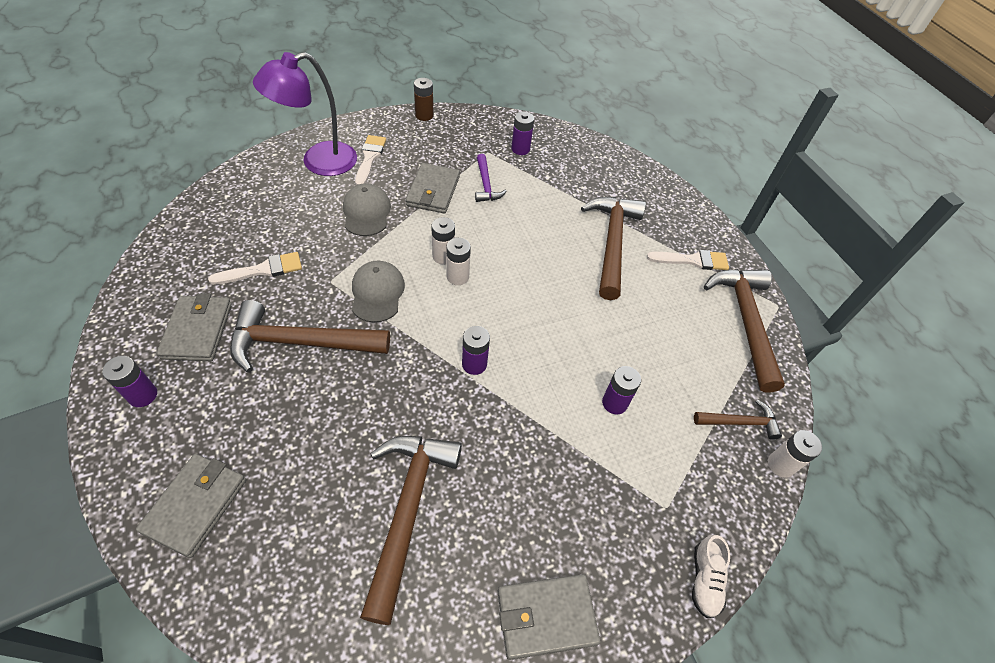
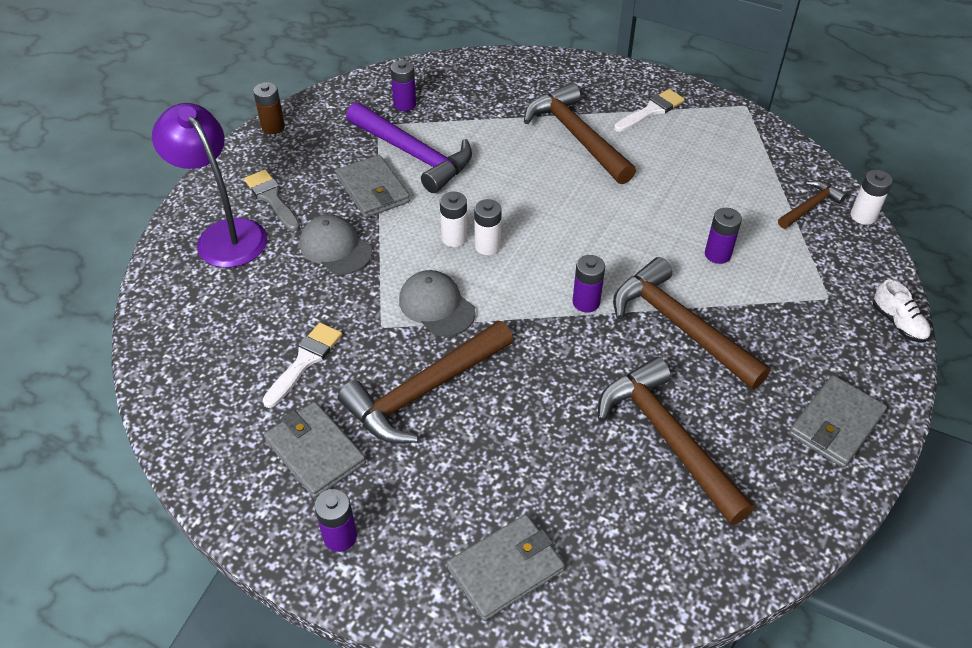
camera: 35 degrees left, 5 degrees down
grey wallet [136,454,246,558] -> grey wallet turned 75 degrees clockwise [447,514,565,621]
purple lamp [253,52,357,176] -> purple lamp turned 120 degrees clockwise [152,103,267,268]
white brush [355,135,386,185] -> grey brush [244,170,300,231]
purple hammer [475,154,507,202] -> purple hammer [346,102,472,193], size x1.91
brown hammer [704,269,785,393] -> brown hammer moved to [613,257,771,389]

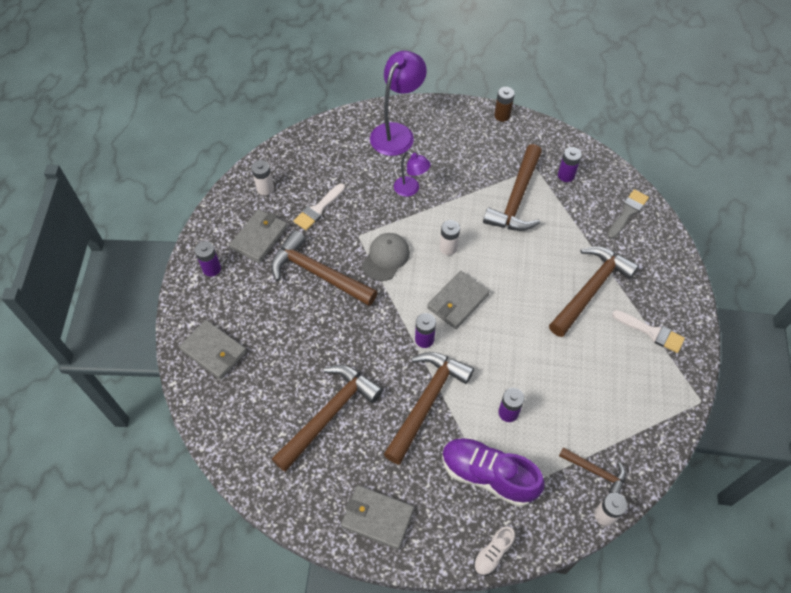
camera: 70 degrees right, 10 degrees up
grey brush [244,170,300,231] -> grey brush moved to [607,189,649,239]
white brush [263,323,342,408] -> white brush turned 120 degrees clockwise [294,183,345,230]
grey cap [300,214,373,275] -> purple lamp [394,151,431,197]
grey wallet [336,155,410,218] -> grey wallet moved to [427,271,490,329]
purple hammer [346,102,472,193] -> brown hammer [483,144,542,231]
white battery [474,199,502,255] -> white battery moved to [251,160,274,195]
none -> purple shoe [442,438,545,507]

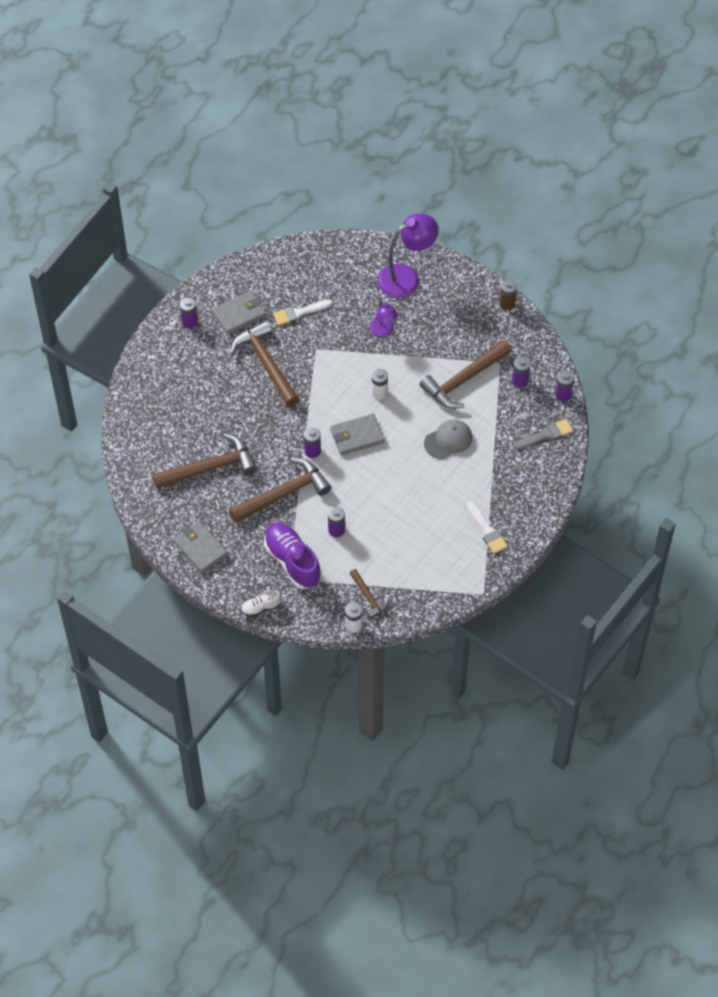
camera: 30 degrees right, 0 degrees up
grey wallet [179,320,247,380] -> none
white battery [251,160,274,195] -> none
grey cap [362,233,410,281] -> grey cap moved to [424,419,472,459]
brown hammer [549,246,639,337] -> none
none -> purple battery [555,371,574,402]

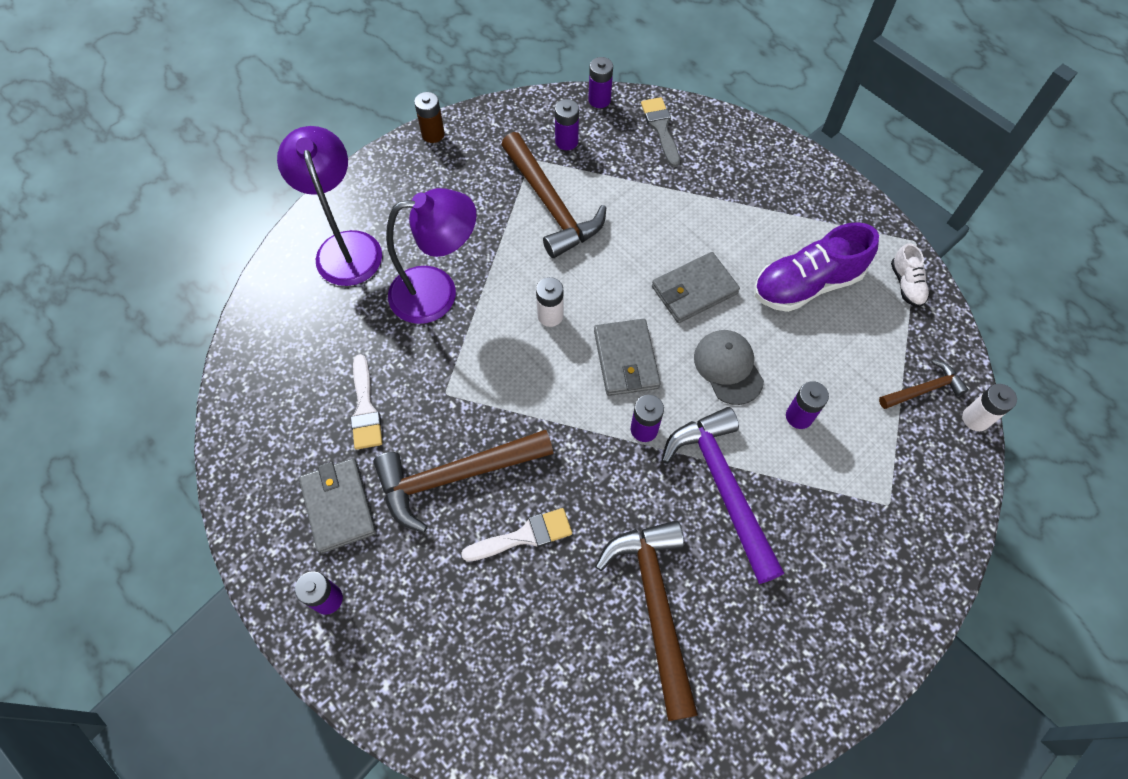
camera: 80 degrees left, 5 degrees up
grey wallet [173,520,228,573] -> grey wallet moved to [652,252,740,323]
brown hammer [229,458,331,523] -> purple hammer [662,407,784,584]
white shoe [241,590,281,617] -> white shoe moved to [891,243,930,307]
purple shoe [264,522,321,589] -> purple shoe moved to [754,222,879,312]
purple lamp [370,299,398,337] -> purple lamp [386,188,477,324], size x1.79
grey cap [424,419,472,459] -> grey cap moved to [694,330,764,405]
white brush [467,501,508,554] -> white brush moved to [461,508,572,562]

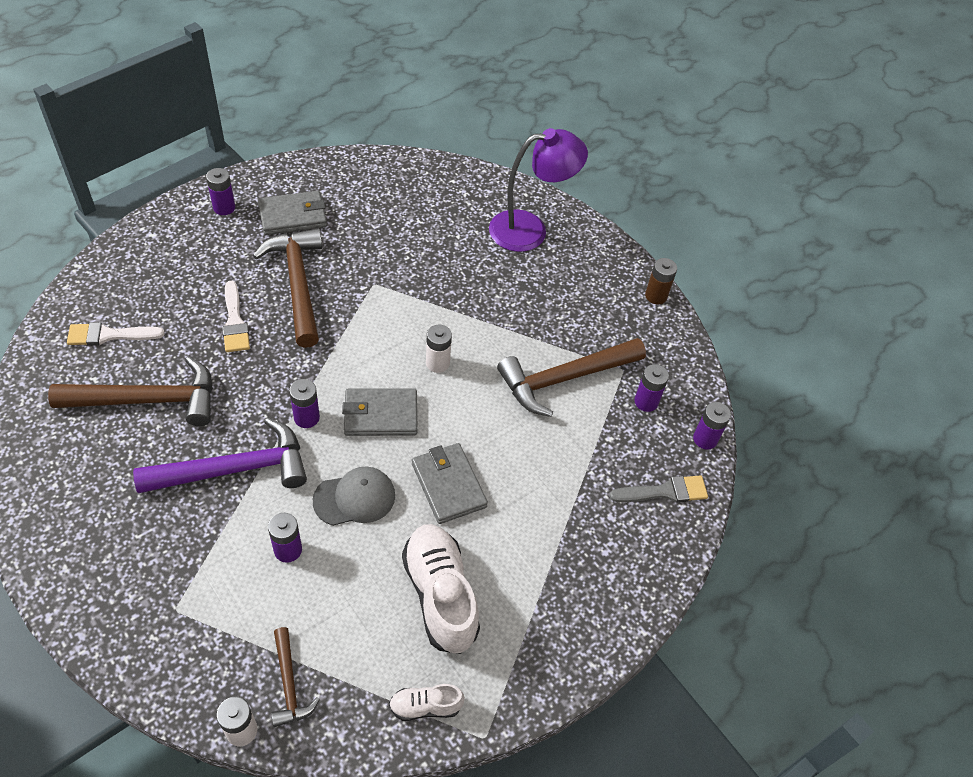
camera: 90 degrees right, 10 degrees down
white brush [351,354,382,450] -> white brush moved to [67,322,165,346]
purple lamp [386,188,477,324] -> none
purple shoe [754,222,879,312] -> white shoe [402,524,480,654]

